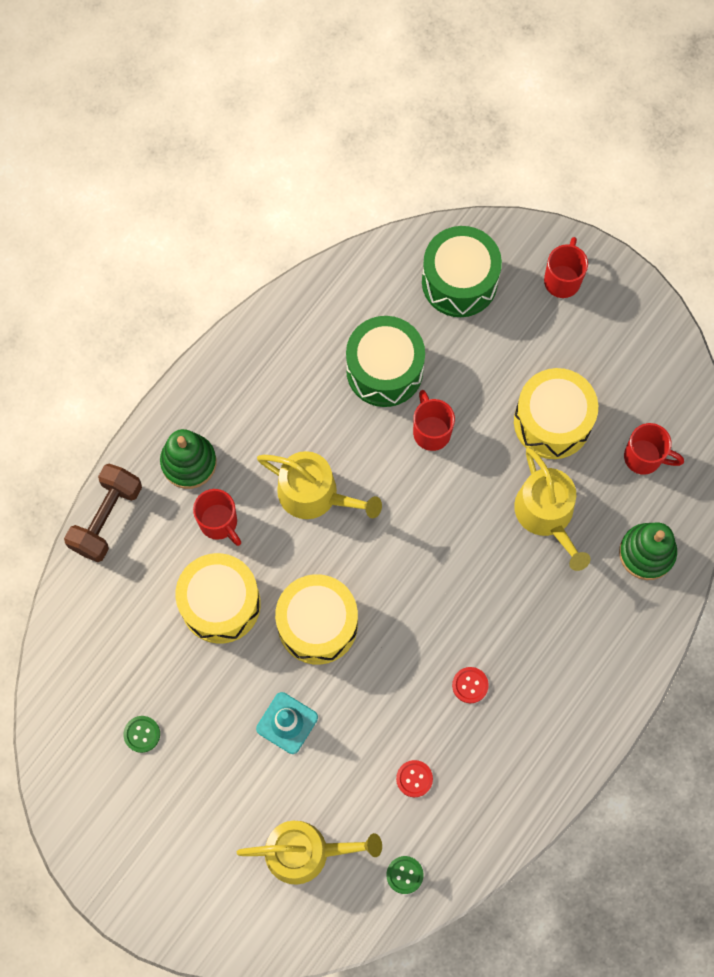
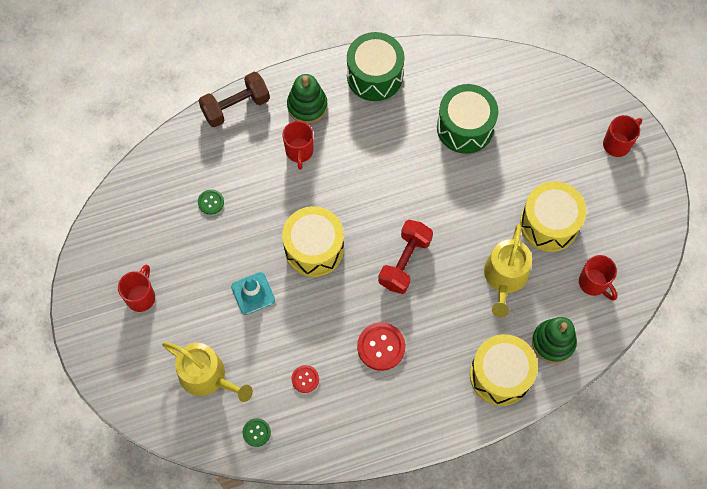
camera: 35 degrees right, 5 degrees down
green button [123,716,160,753] -> green button moved to [198,189,224,215]
yellow drum [175,553,261,644] -> yellow drum moved to [470,334,538,406]
yellow watering can [257,451,382,519] -> none
red mug [413,390,455,451] -> red mug moved to [118,265,155,312]
green drum [422,226,502,317] -> green drum moved to [347,32,405,101]
red button [452,667,489,703] -> red button [357,322,405,371], size x1.76
none -> red dumbbell [378,220,433,294]

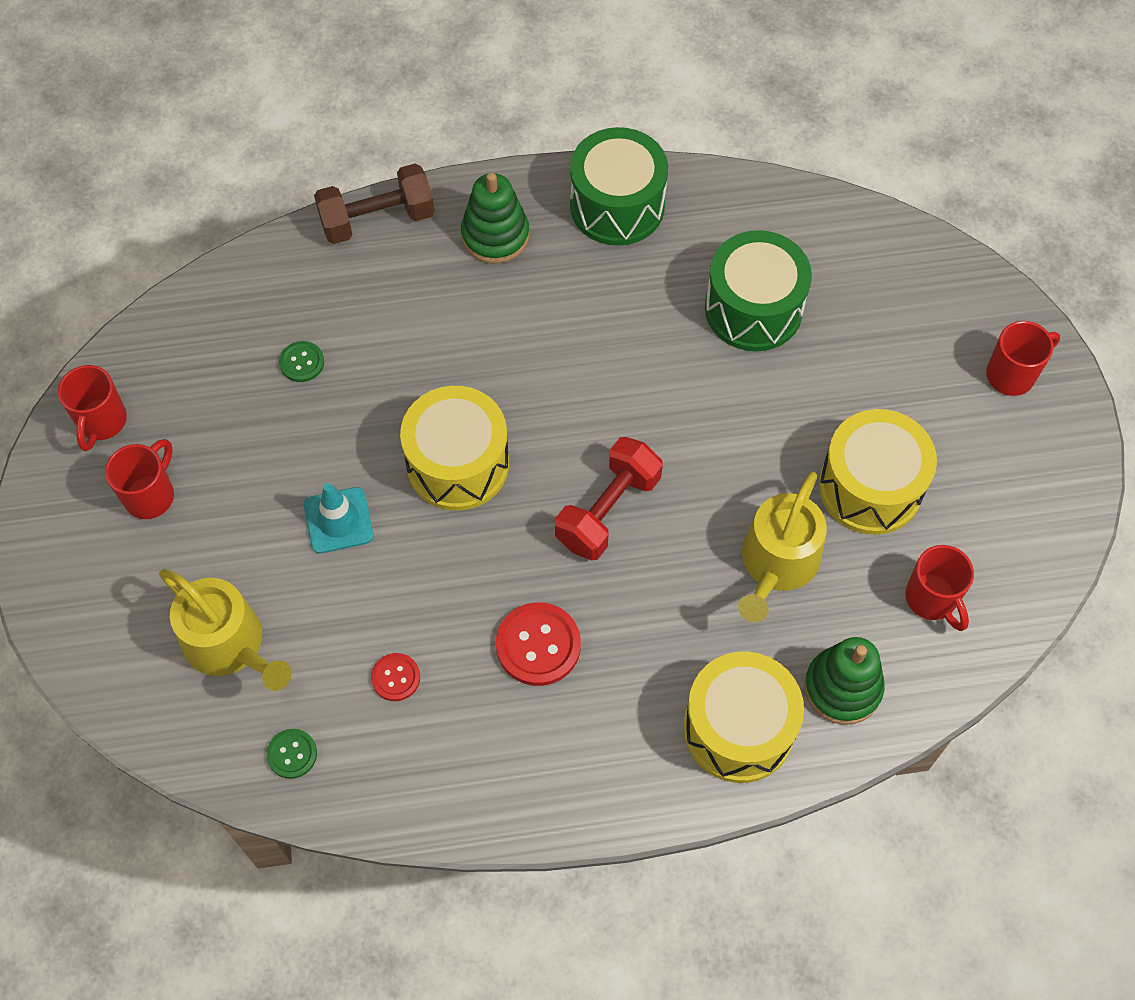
camera: 10 degrees right, 5 degrees down
red mug [282,121,313,170] -> red mug moved to [58,365,127,451]

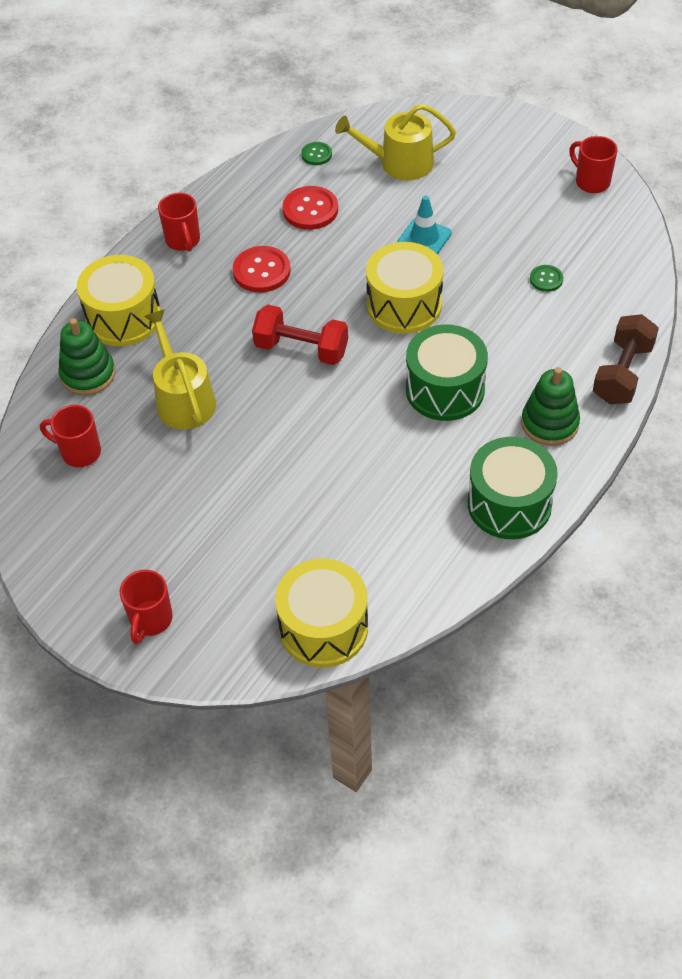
camera: 135 degrees right, 10 degrees down
red mug [105,439,174,519] -> red mug moved to [158,193,200,251]
red button [371,653,420,701] -> red button [282,186,338,230], size x1.76
red dumbbell [555,437,663,561] -> red dumbbell turned 60 degrees counterclockwise [252,305,348,365]
green drum [705,230,812,351] -> green drum moved to [406,324,488,421]
yellow drum [819,409,937,535] -> yellow drum moved to [275,559,368,668]

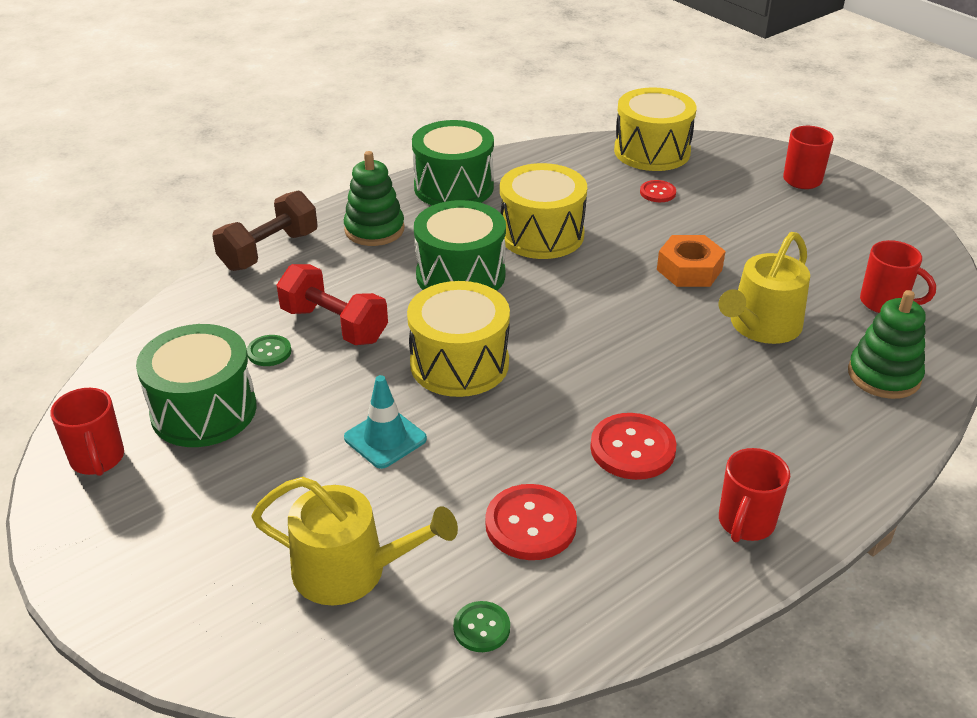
camera: 165 degrees left, 15 degrees down
yellow drum [77,255,161,346] -> yellow drum moved to [500,163,587,259]
yellow watering can [144,309,216,430] -> yellow watering can turned 45 degrees clockwise [718,232,810,344]
red mug [158,193,200,251] -> red mug turned 150 degrees counterclockwise [719,448,790,542]
red dumbbell [252,305,348,365] -> red dumbbell moved to [276,264,388,345]
none -> green drum [136,324,256,447]
none -> red button [640,180,676,202]
none -> orange nut [657,235,726,287]

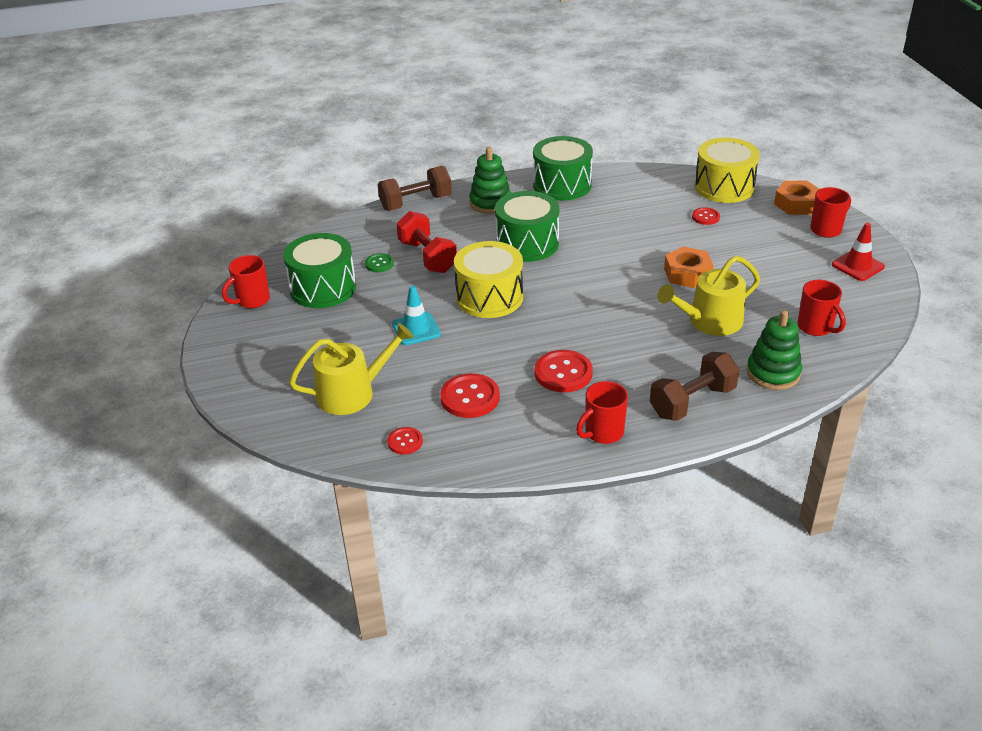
camera: 25 degrees right, 0 degrees up
red mug [50,388,124,476] -> red mug turned 45 degrees clockwise [222,255,270,308]
yellow watering can [251,477,458,606] -> yellow watering can turned 60 degrees counterclockwise [289,323,414,415]
green button [453,601,510,652] -> red button [387,427,423,454]
yellow drum [500,163,587,259] -> none
none -> brown dumbbell [650,352,740,421]
none -> orange nut [774,181,819,215]
none -> red traffic cone [832,223,885,281]

